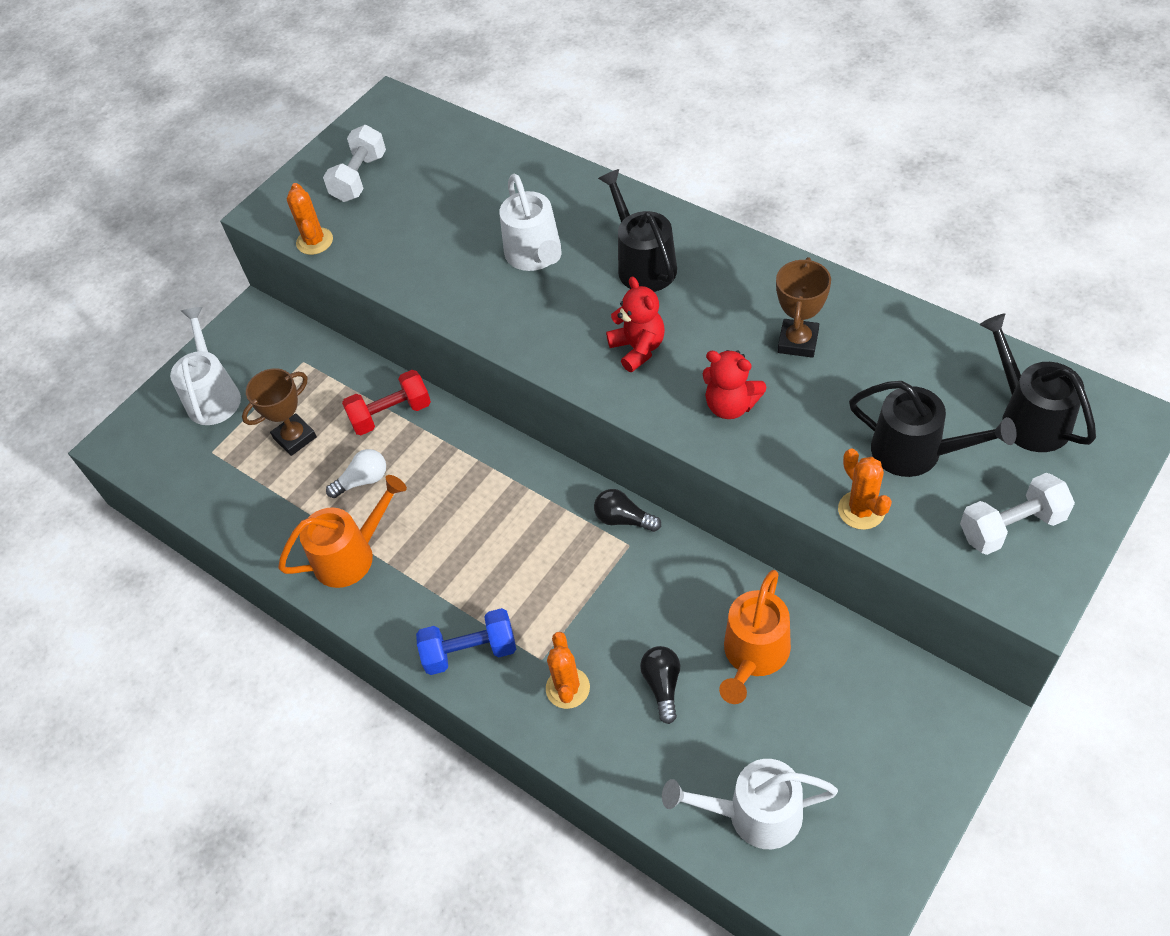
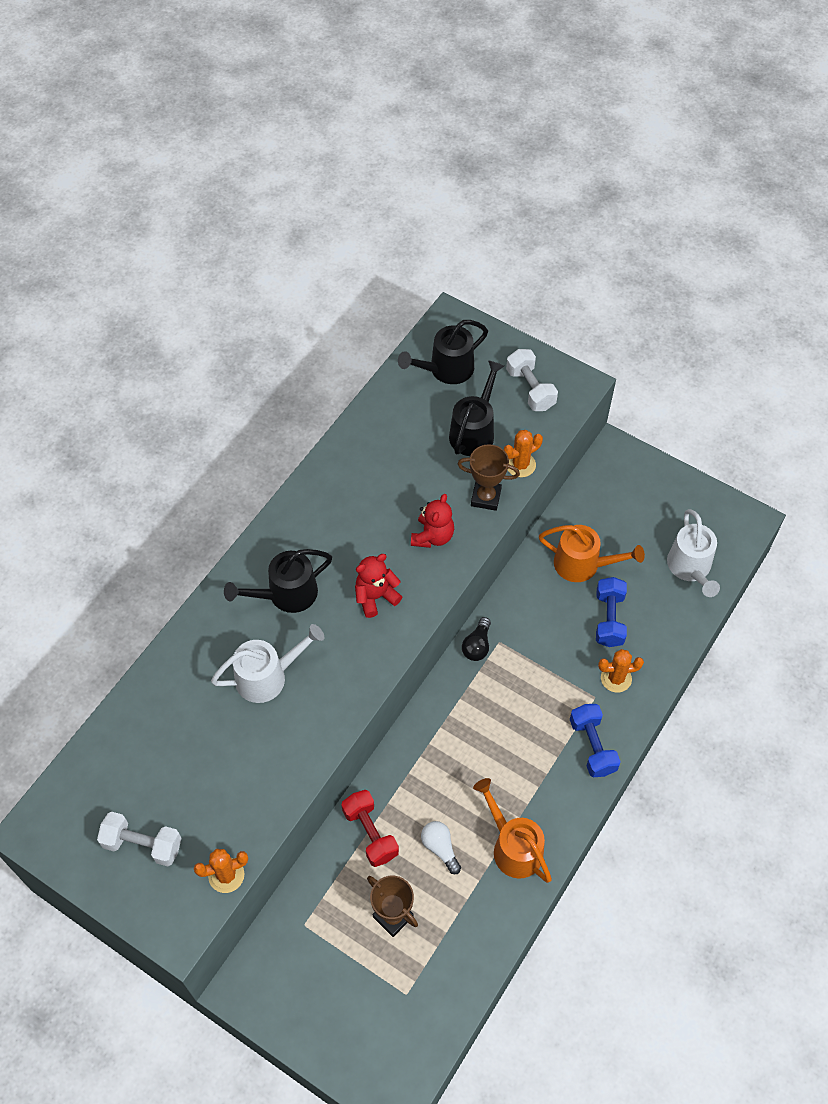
camera: 100 degrees left, 5 degrees up
white watering can [170,307,241,425] -> none
black light bulb [640,646,680,724] -> blue dumbbell [596,577,627,647]
brown trophy [776,257,831,358] -> brown trophy moved to [458,444,520,511]

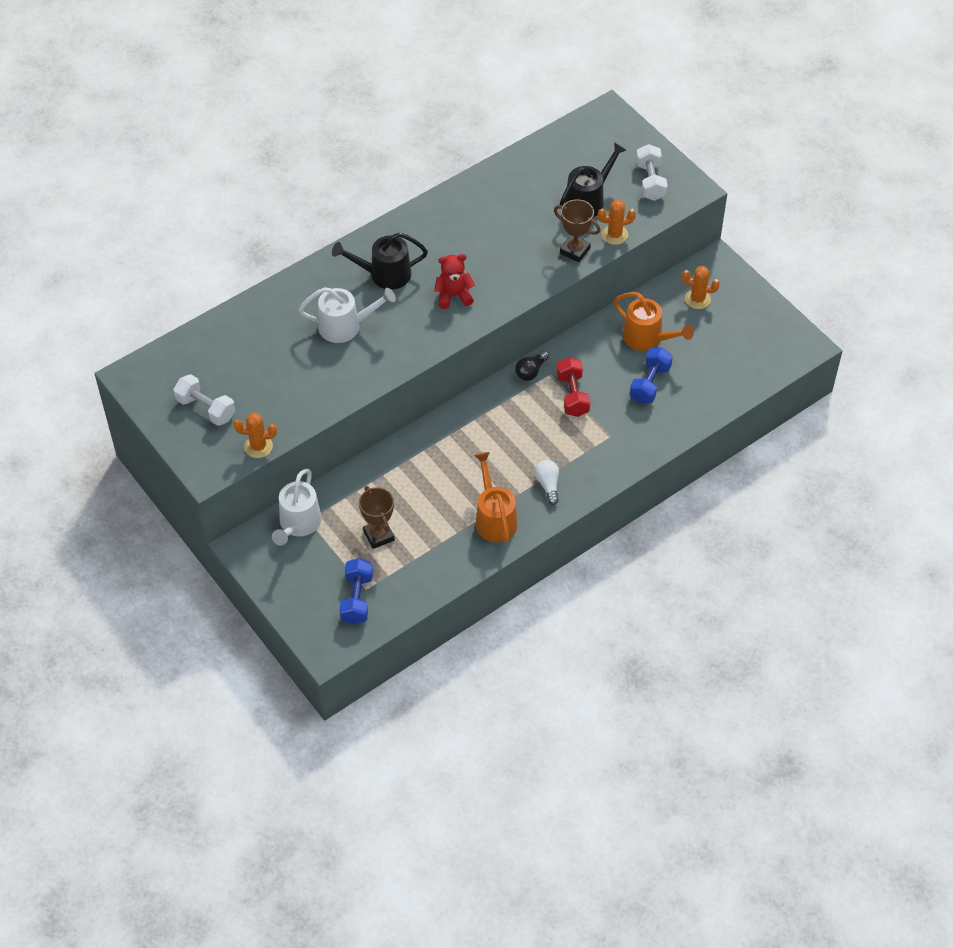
camera: 20 degrees right, 5 degrees down
red dumbbell [342,790,399,867] -> red dumbbell moved to [557,357,591,417]
black watering can [398,320,488,384] -> none
red teddy bear [411,494,454,548] -> none
white light bulb [421,821,461,874] -> white light bulb moved to [535,460,559,505]
blue dumbbell [570,704,621,777] -> blue dumbbell moved to [339,558,373,624]
orange cactus [598,649,644,693] -> orange cactus moved to [682,266,720,309]
white watering can [667,509,720,597] -> white watering can moved to [272,469,322,546]

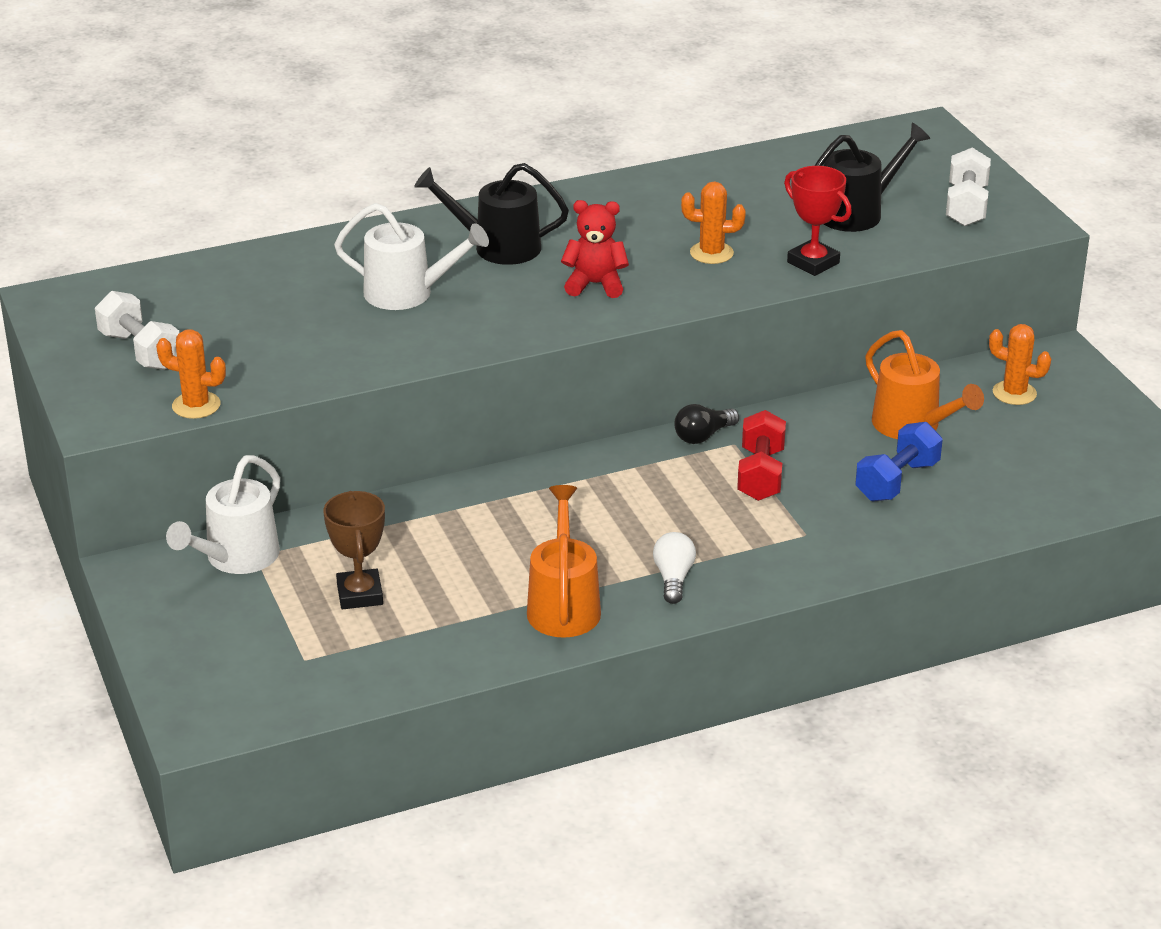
camera: 15 degrees right, 20 degrees down
blue dumbbell [339,558,373,624] -> none
brown trophy [554,199,600,262] -> red trophy [784,166,852,276]
orange cactus [598,200,636,245] -> orange cactus moved to [681,181,746,264]

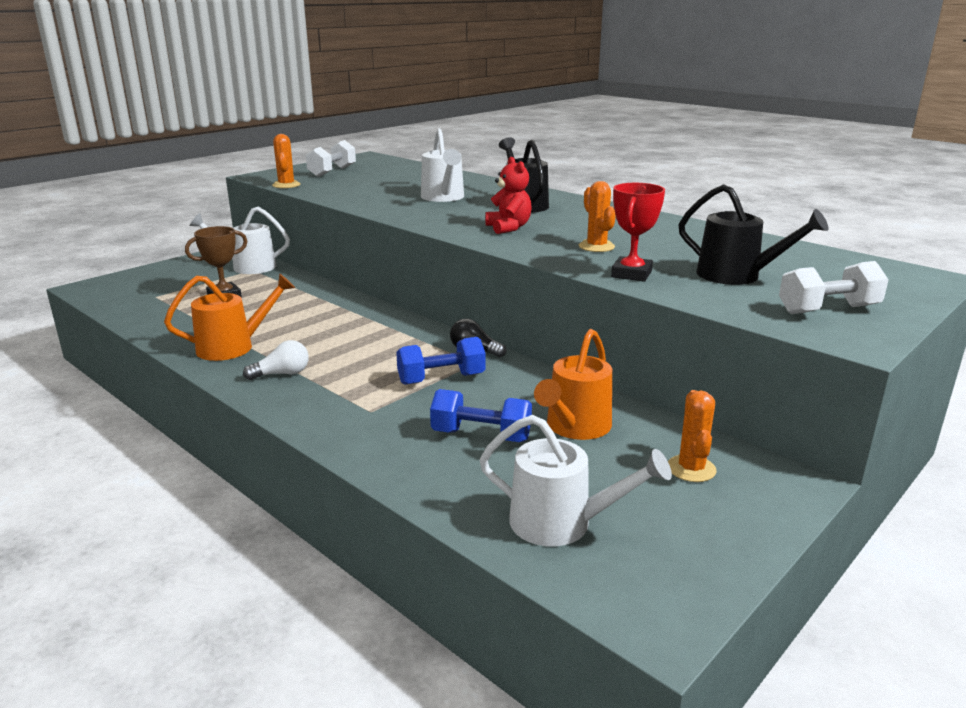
camera: 65 degrees right, 10 degrees down
red dumbbell [737,410,786,501] -> blue dumbbell [396,337,485,385]
none -> white watering can [479,415,672,546]

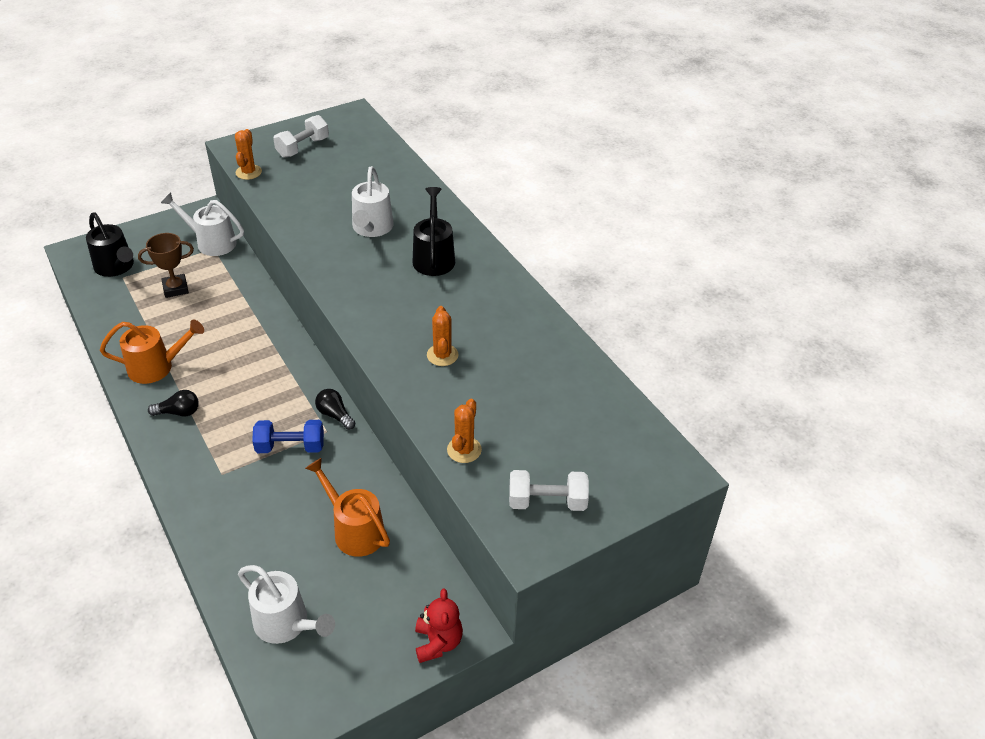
camera: 15 degrees right, 20 degrees up
white light bulb [243,340,309,380] -> black light bulb [148,390,199,417]
blue dumbbell [430,389,532,442] -> none
red teddy bear [485,157,532,234] -> red teddy bear moved to [415,589,463,663]
orange watering can [534,329,612,440] -> orange watering can turned 90 degrees clockwise [305,458,390,557]
red trophy [611,183,665,282] -> none
orange cactus [668,390,717,482] -> orange cactus moved to [447,399,482,463]
black watering can [678,184,828,285] -> black watering can moved to [86,212,134,277]

